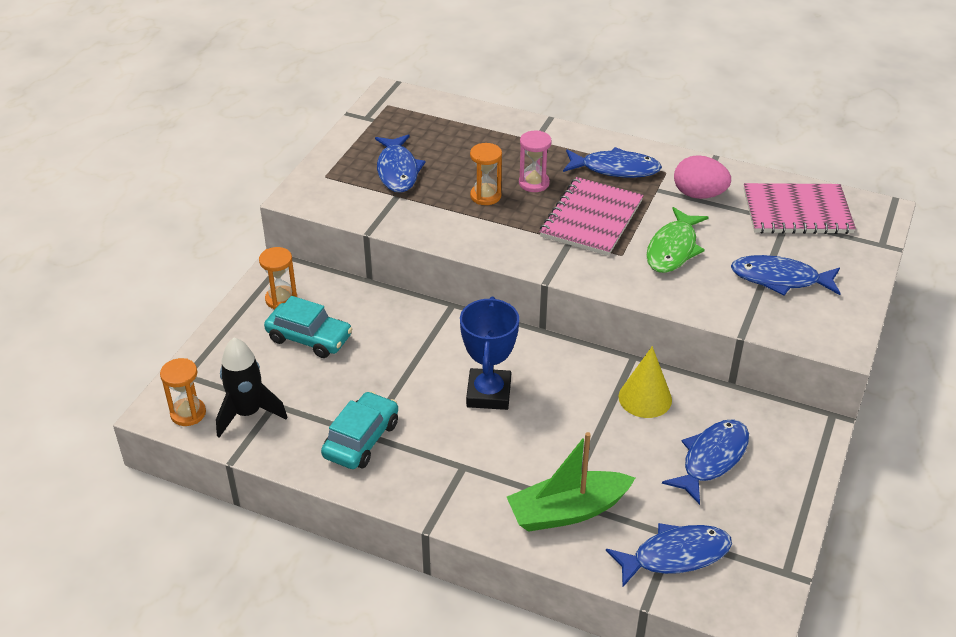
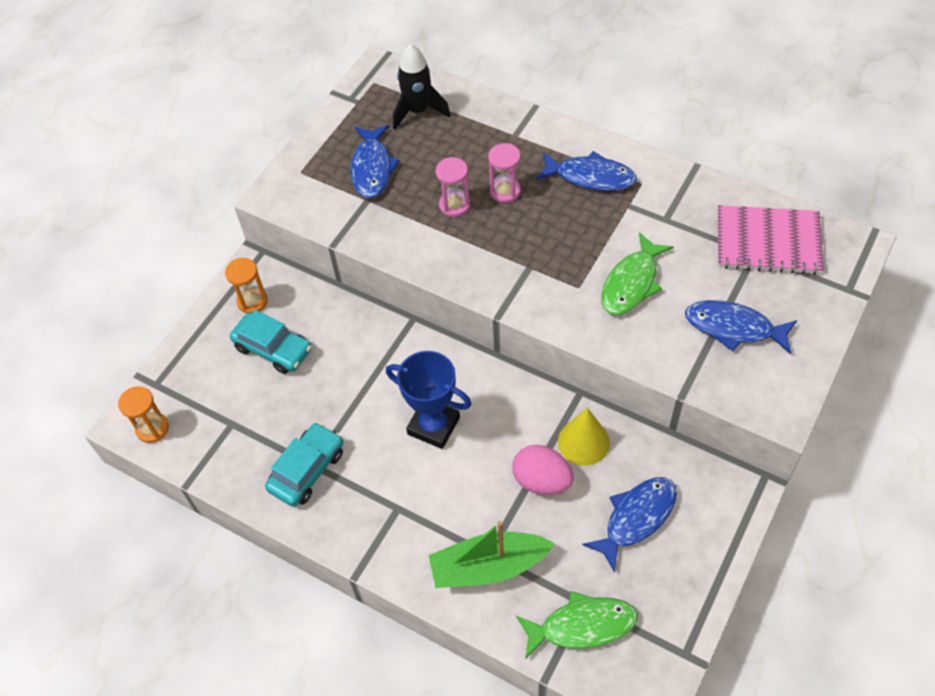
camera: 10 degrees right, 15 degrees up
black rocket [216,338,287,438] -> black rocket moved to [393,44,451,130]
blue trophy [460,297,519,410] -> blue trophy turned 75 degrees counterclockwise [386,351,471,449]
orange hourglass [470,143,502,205] -> pink hourglass [436,157,470,217]
pink notebook [539,177,644,256] -> none
blue fish [606,523,732,587] -> green fish [516,591,638,659]
pink egg [674,155,731,199] -> pink egg moved to [512,445,574,495]

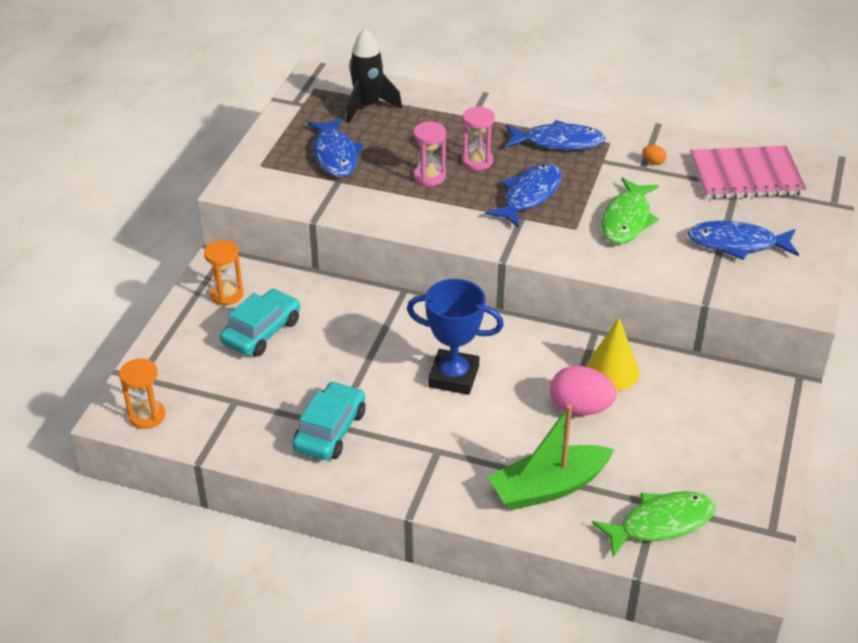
camera: 15 degrees left, 15 degrees down
turquoise car [230,310,312,374] -> turquoise car turned 75 degrees counterclockwise [220,289,300,357]
blue fish [582,477,677,573] -> blue fish moved to [485,163,562,228]
none -> orange egg [642,145,667,165]

